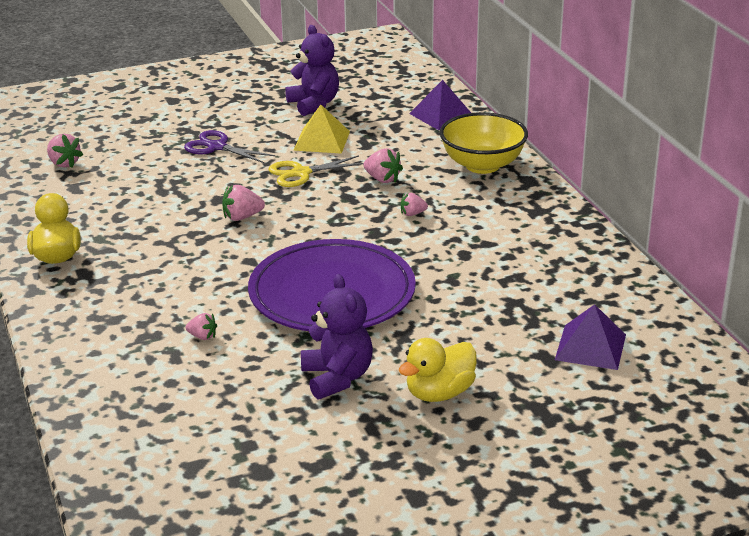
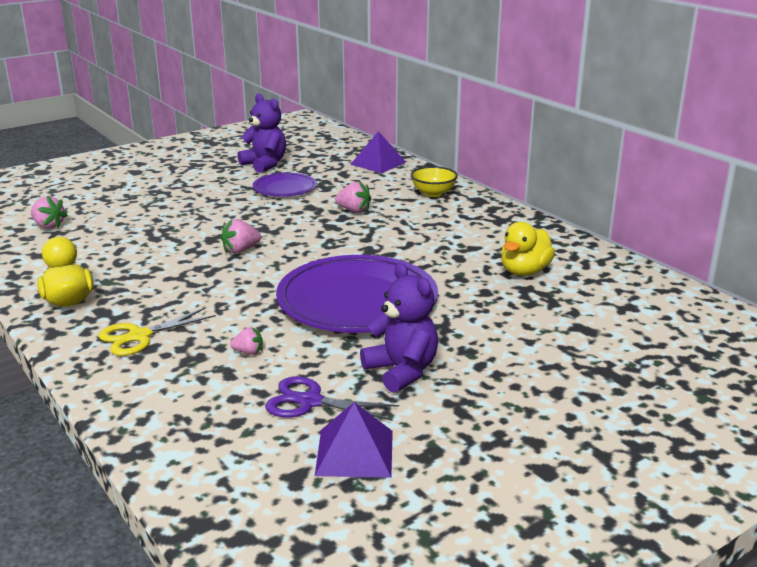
camera: 15 degrees left, 5 degrees down
purple scissors [184,130,275,163] -> purple scissors moved to [265,376,399,421]
yellow scissors [268,155,364,187] -> yellow scissors moved to [98,308,216,356]
yellow pyramid [293,105,350,154] -> purple plate [253,173,317,197]
yellow duck [399,338,477,402] -> yellow duck moved to [501,221,555,276]
pink strawberry [400,193,428,216] -> none
yellow bowl [440,112,528,174] -> yellow bowl [411,166,458,197], size x0.62
purple pyramid [555,304,626,370] -> purple pyramid moved to [315,402,393,478]

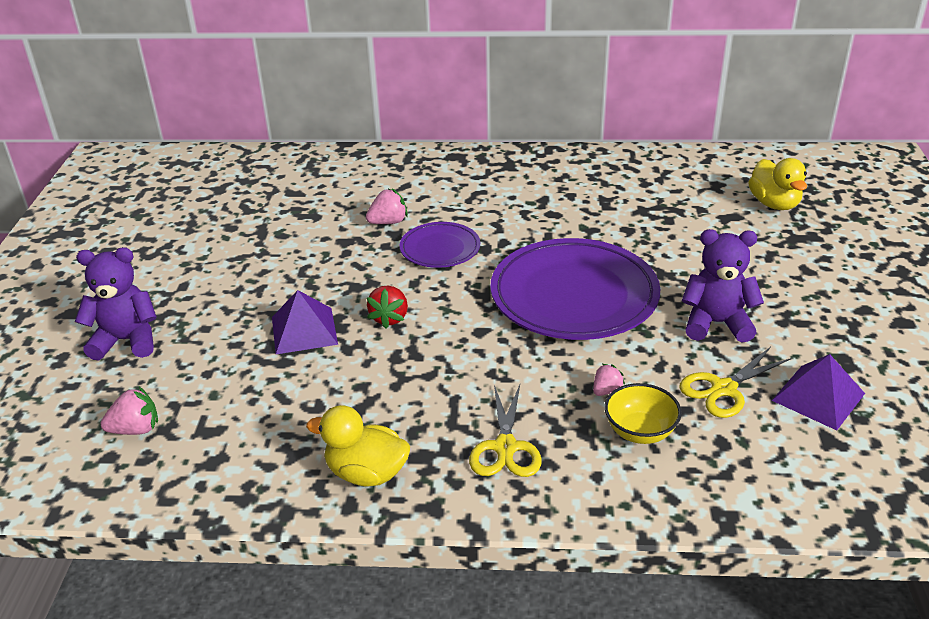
camera: 50 degrees left, 10 degrees up
pink strawberry [221,219,261,253] -> red strawberry [367,286,408,329]
purple teddy bear [237,94,286,173] -> purple teddy bear moved to [75,247,157,361]
purple plate [253,173,317,197] -> purple plate moved to [400,222,480,268]
purple scissors [265,376,399,421] -> yellow scissors [679,347,792,418]
purple pyramid [350,131,406,173] -> purple pyramid moved to [272,290,338,354]
yellow bowl [411,166,458,197] -> yellow bowl moved to [605,383,682,444]
yellow duck [501,221,555,276] -> yellow duck moved to [748,158,807,210]

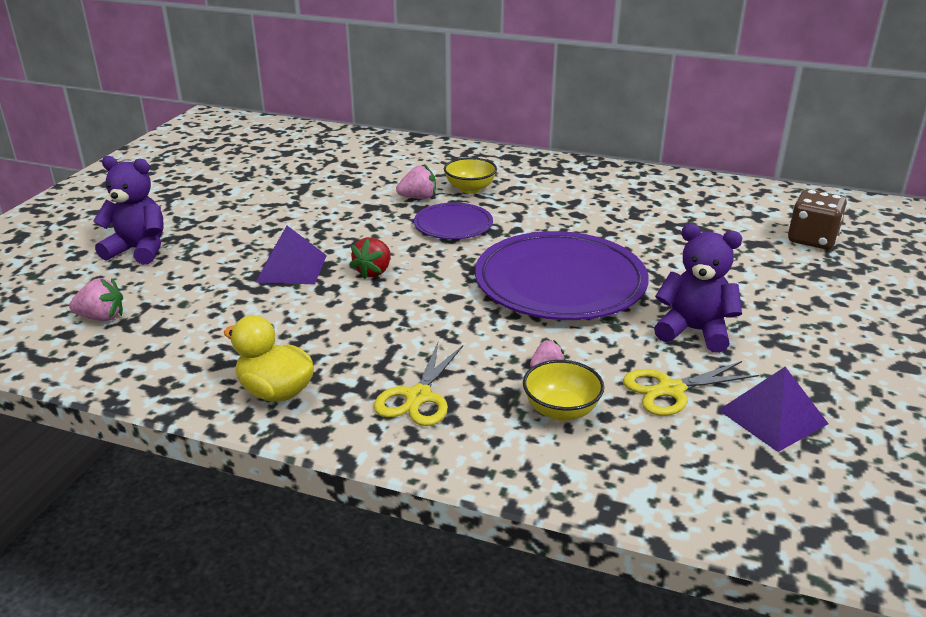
camera: 15 degrees right, 5 degrees down
yellow duck [748,158,807,210] -> brown dice [788,189,847,249]
none -> yellow bowl [444,157,497,194]

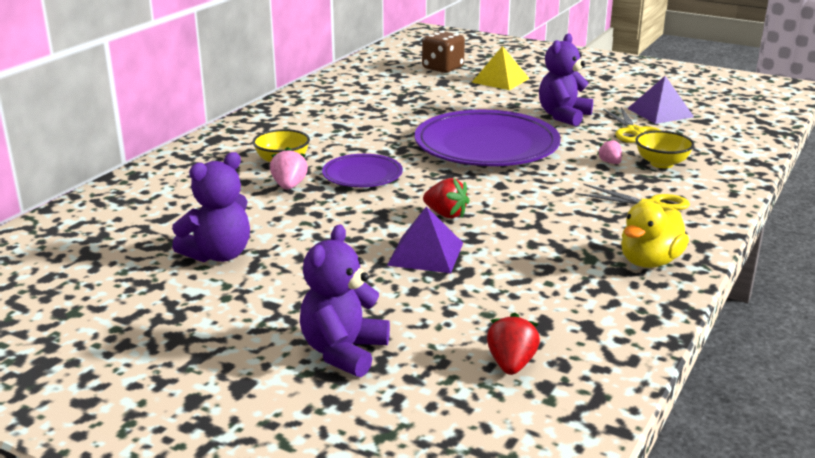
camera: 80 degrees left, 5 degrees down
pink strawberry [69,278,123,321] -> red strawberry [487,313,540,375]
none -> purple teddy bear [172,152,250,262]
none -> yellow pyramid [472,46,530,90]

